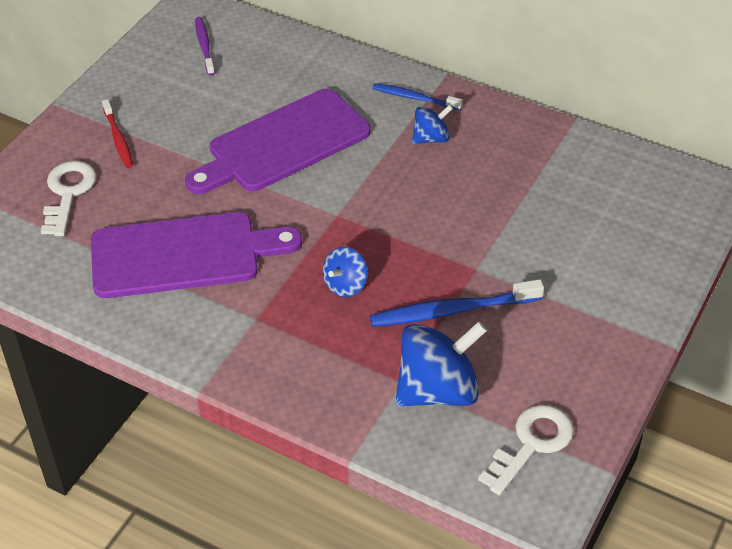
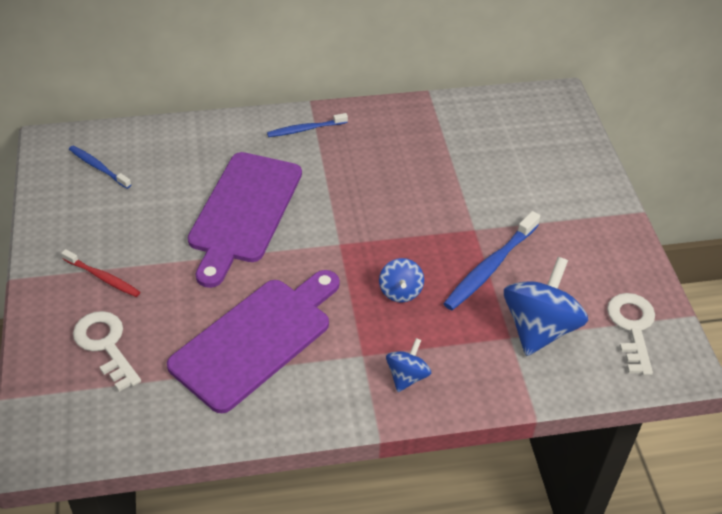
camera: 40 degrees left, 0 degrees up
purple toothbrush [195,17,215,75] -> blue toothbrush [69,146,131,189]
blue spinning top [412,105,453,144] -> blue spinning top moved to [386,338,431,392]

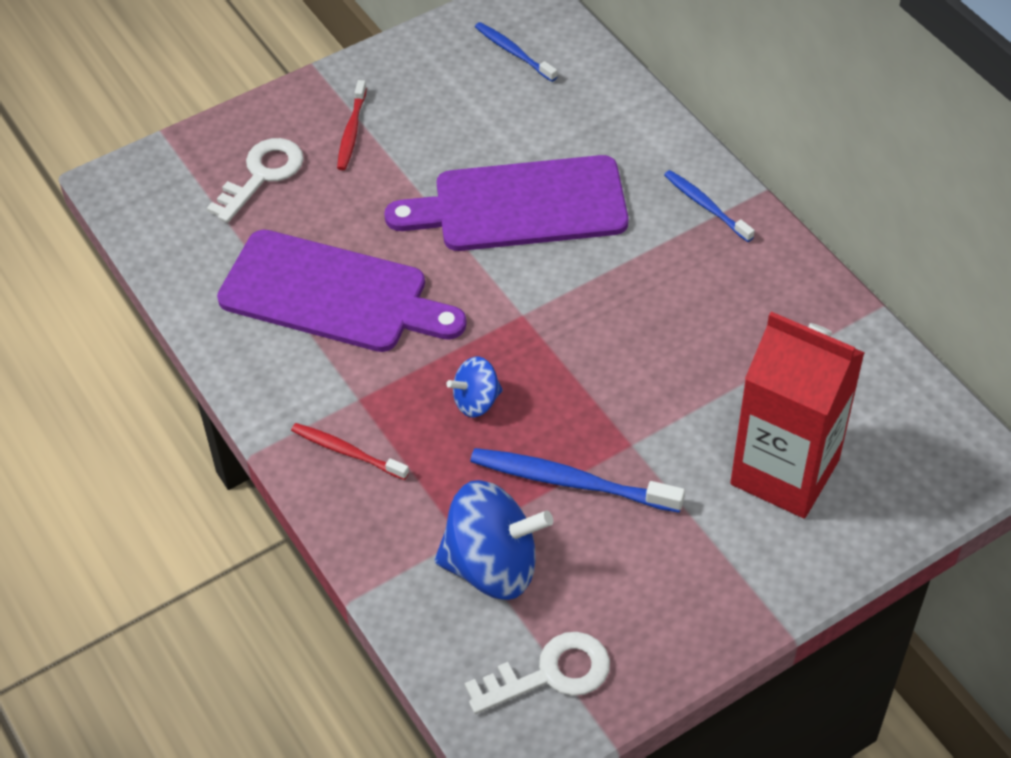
camera: 70 degrees right, 5 degrees up
blue toothbrush [69,146,131,189] -> blue toothbrush turned 60 degrees counterclockwise [475,22,557,82]
blue spinning top [386,338,431,392] -> red toothbrush [291,423,409,480]
none -> red carton [730,312,865,518]

